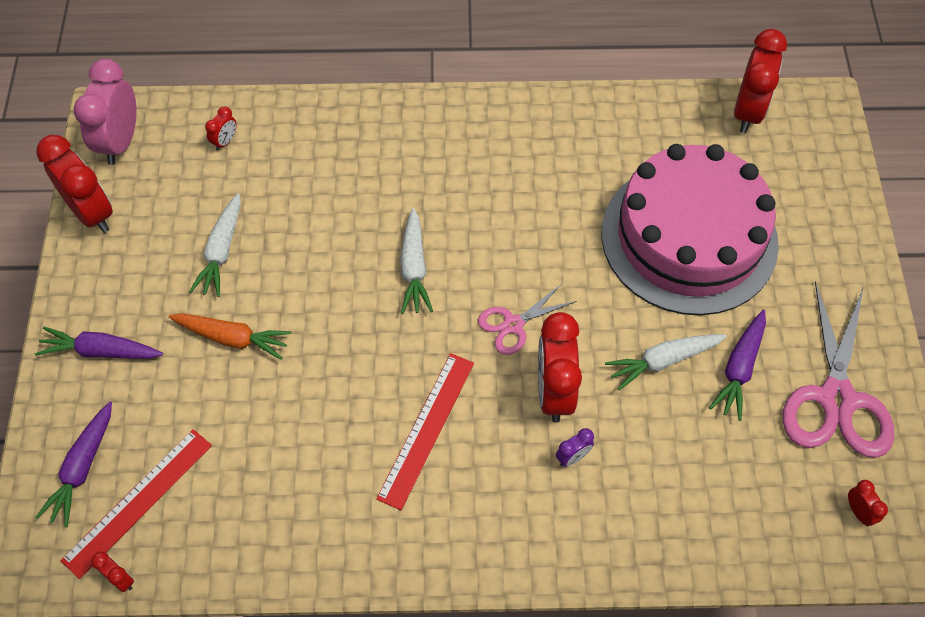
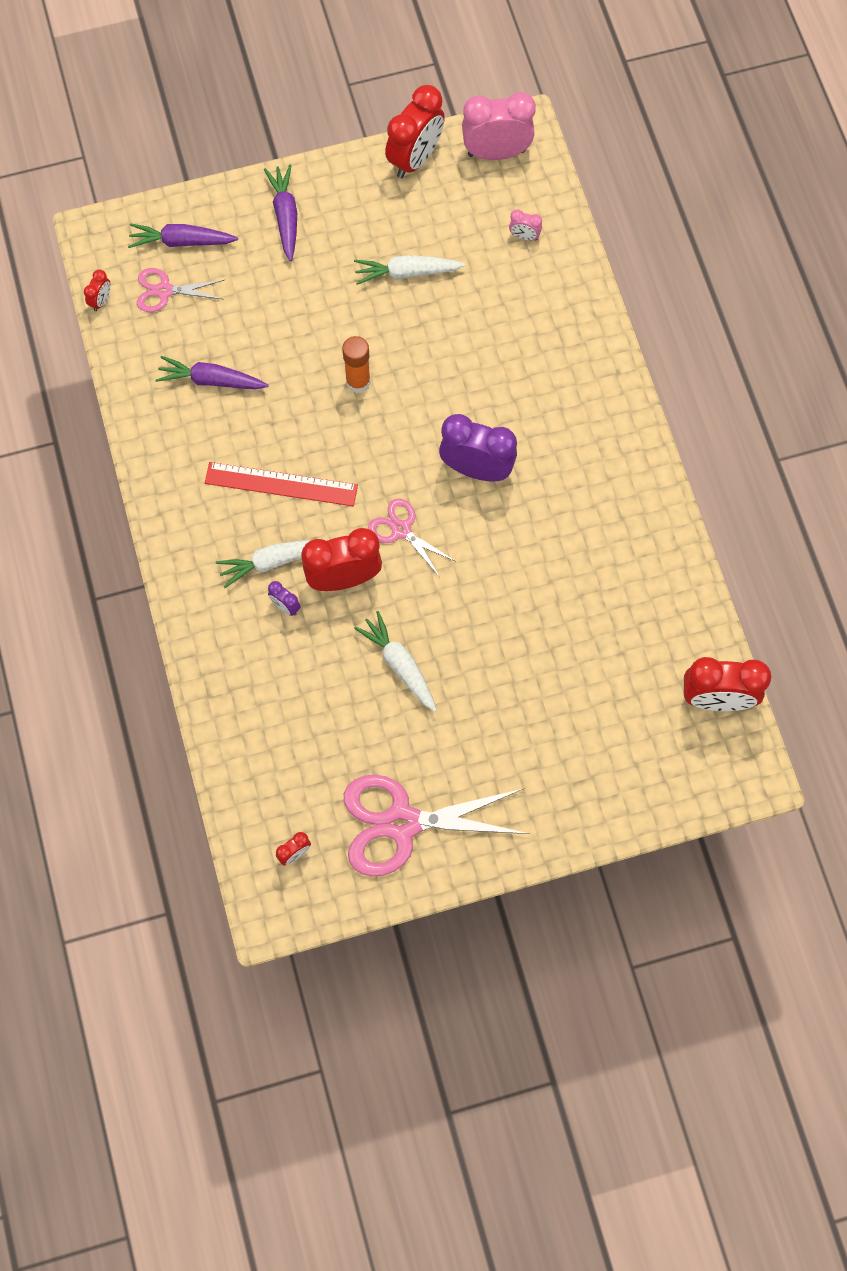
camera: 75 degrees right, 10 degrees up
red ruler [60,429,212,579] -> pink scissors [137,268,224,312]
orange carrot [169,313,292,360] -> none
red clock [205,106,236,150] -> pink clock [509,209,542,241]
white carrot [400,208,433,314] -> white carrot moved to [216,540,311,588]
pink cake [602,144,779,316] -> none
purple carrot [709,310,766,421] -> purple carrot moved to [155,356,269,390]
none -> orange glue stick [342,336,371,393]
none -> purple clock [439,414,517,481]

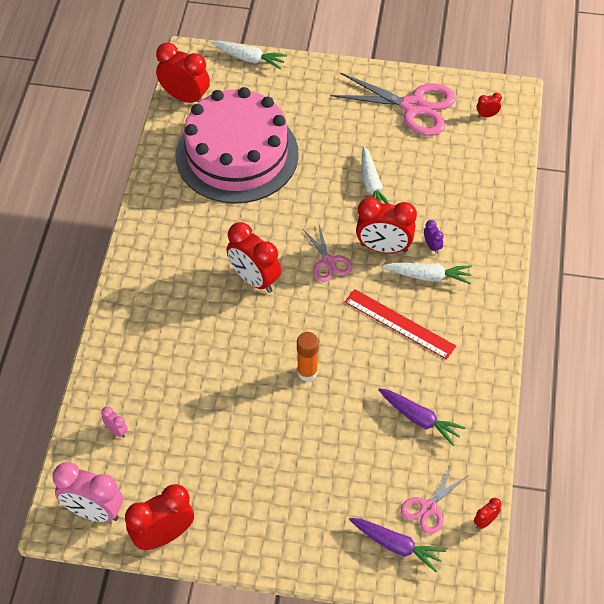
camera: 155 degrees left, 15 degrees down
pink scissors [137,268,224,312] -> pink scissors turned 105 degrees clockwise [401,465,467,534]
purple carrot [264,165,297,261] -> none
white carrot [354,255,465,285] -> white carrot moved to [211,41,287,69]
purple clock [439,414,517,481] -> red clock [226,222,281,293]
none -> pink cake [176,87,299,204]

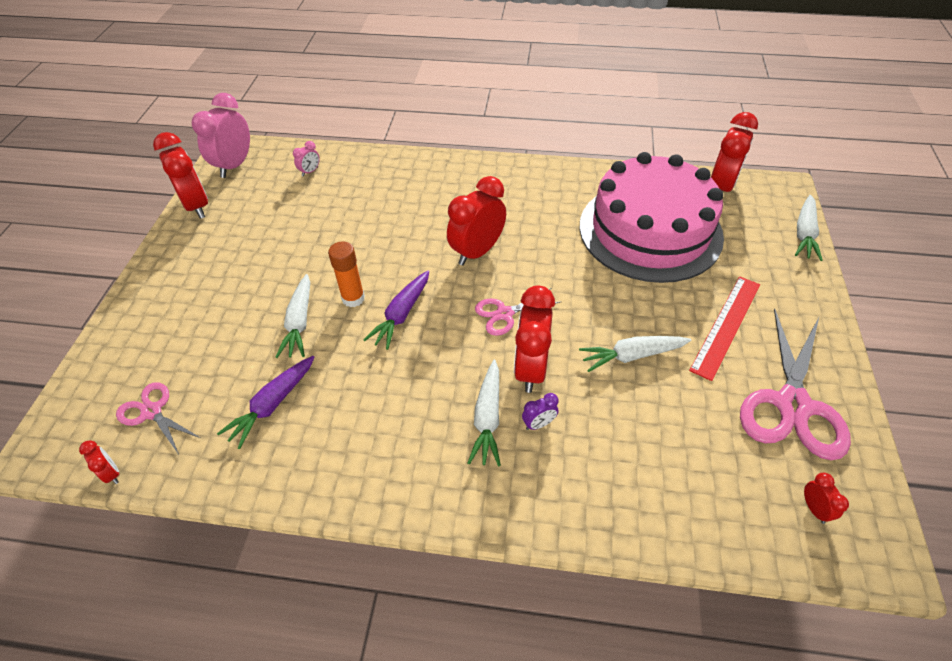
camera: 90 degrees right, 5 degrees down
red ruler [345,289,456,360] -> red ruler moved to [689,276,760,381]
purple carrot [349,518,446,572] -> purple carrot moved to [363,271,429,350]
none -> white carrot [276,274,310,358]

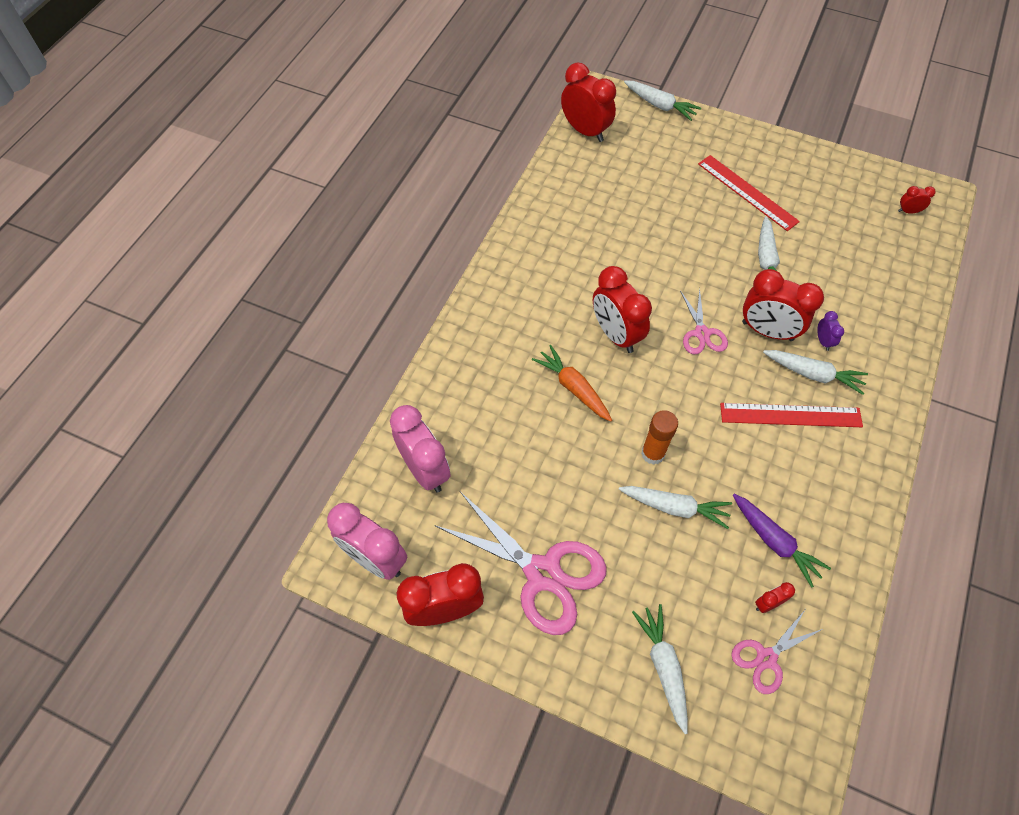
camera: 75 degrees left, 10 degrees up
red clock [79,440,119,484] -> red clock moved to [755,582,795,613]
pink clock [293,141,320,177] -> pink clock [390,405,450,493], size x2.23
purple carrot [363,271,429,350] -> none
pink cake [579,152,724,283] -> none
pink scissors [740,308,851,460] -> pink scissors moved to [434,492,607,635]
none -> orange carrot [532,345,612,422]
none -> white carrot [632,604,688,734]
none -> red ruler [720,403,863,427]

